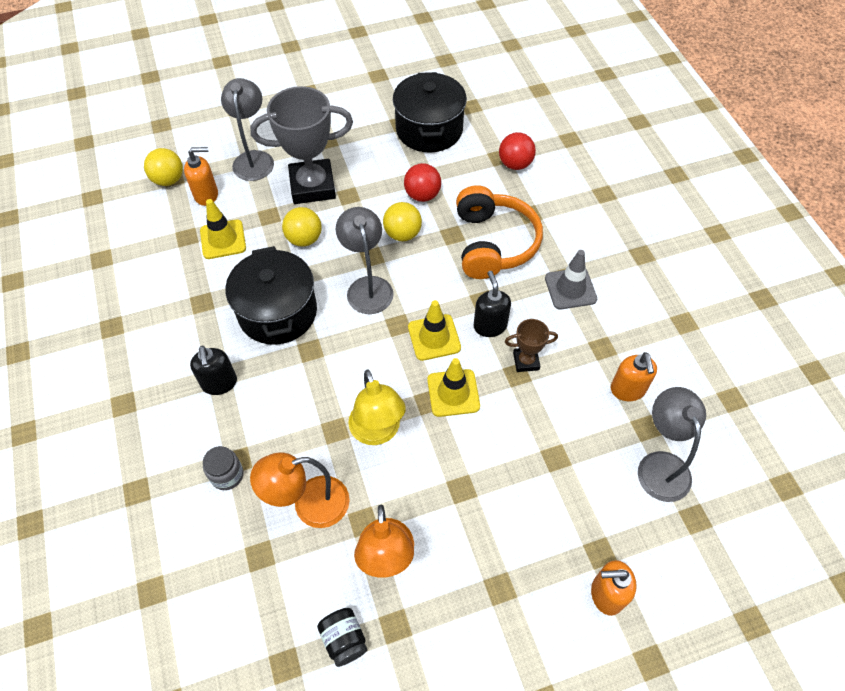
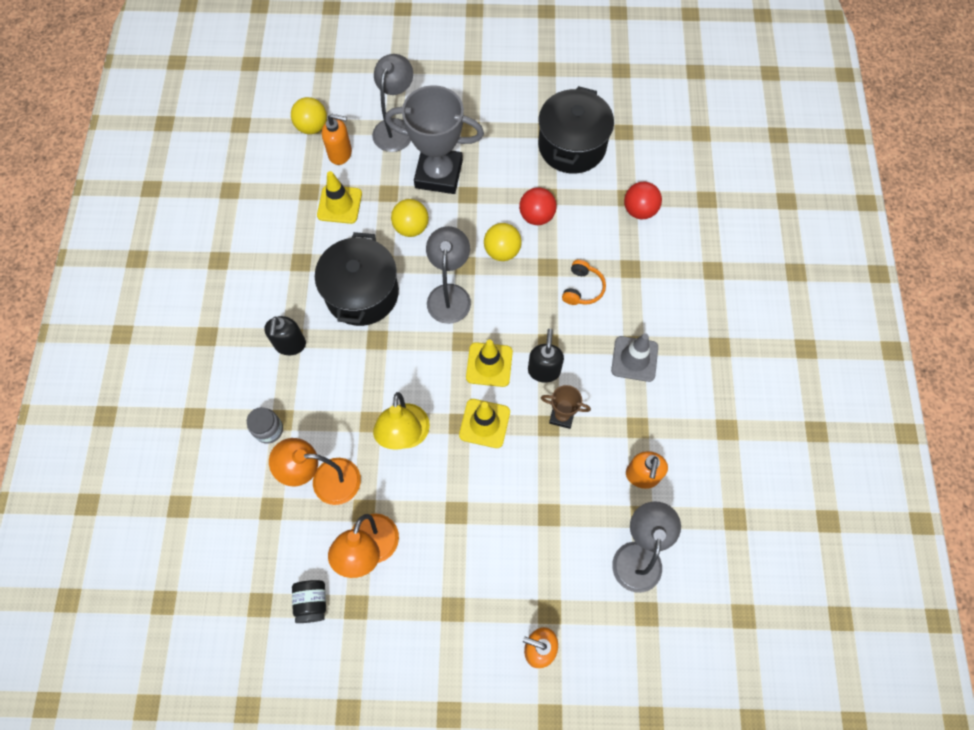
camera: 20 degrees right, 10 degrees up
orange headphones [456,185,543,279] -> orange headphones [562,260,606,305], size x0.48

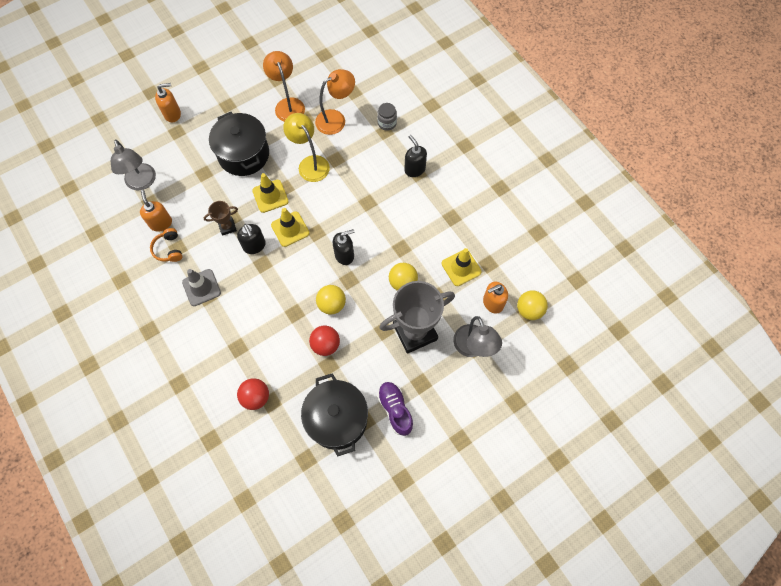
camera: 145 degrees right, 0 degrees up
black jar [292,580,326,623] -> none
black pot [315,232,399,326] -> black pot moved to [209,112,269,176]
grey lamp [426,226,471,324] -> black soap dispenser [333,229,355,265]
orange headphones [562,260,606,305] -> orange headphones moved to [150,228,182,262]
none -> purple shoe [377,382,414,436]

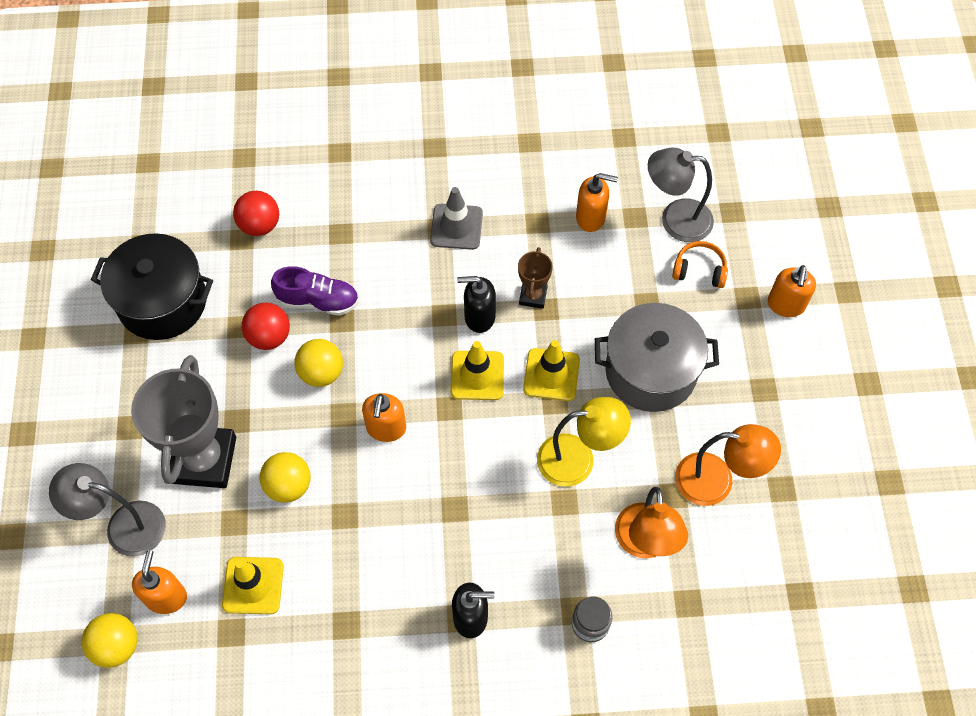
camera: 120 degrees right, 5 degrees down
orange headphones [150,228,182,262] -> orange headphones moved to [672,241,728,288]
black pot [209,112,269,176] -> grey pot [595,303,719,412]
black soap dispenser [333,229,355,265] -> orange soap dispenser [362,393,406,442]
purple shoe [377,382,414,436] -> purple shoe moved to [271,266,359,316]

